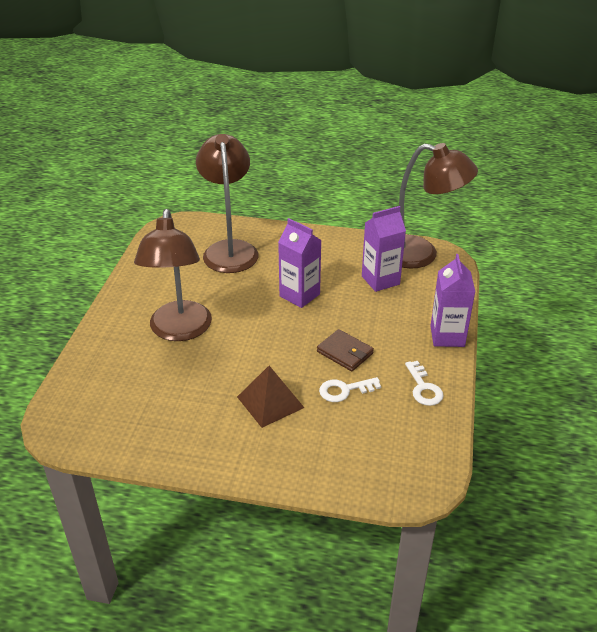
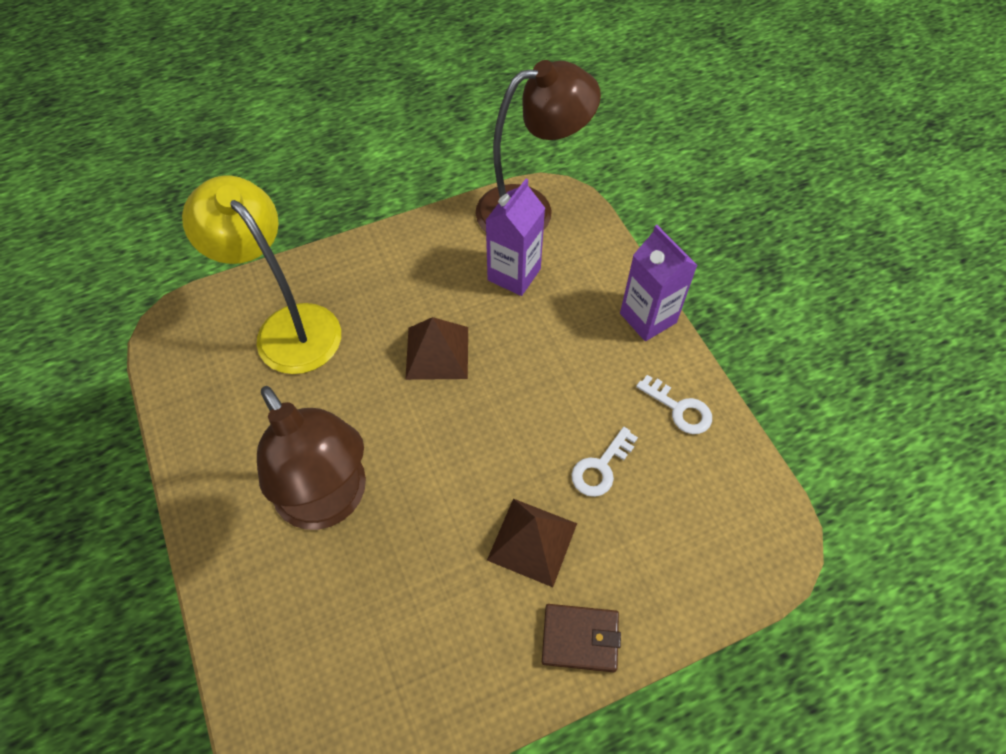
camera: 35 degrees left, 20 degrees up
brown lamp [196,134,259,273] -> yellow lamp [182,176,341,374]
purple carton [278,218,322,308] -> brown pyramid [405,317,468,380]
brown wallet [317,329,374,371] -> brown wallet moved to [542,604,621,672]

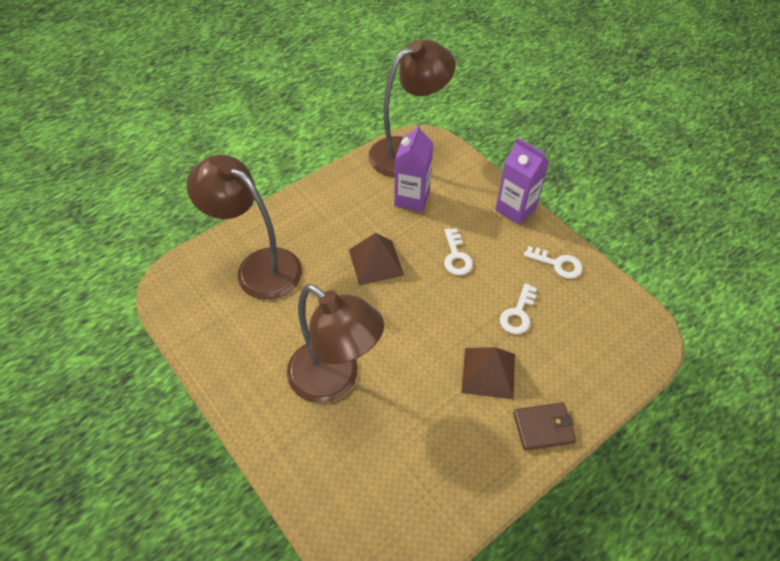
camera: 15 degrees left, 5 degrees down
yellow lamp [182,176,341,374] -> brown lamp [187,155,302,300]
none -> white key [444,228,473,275]

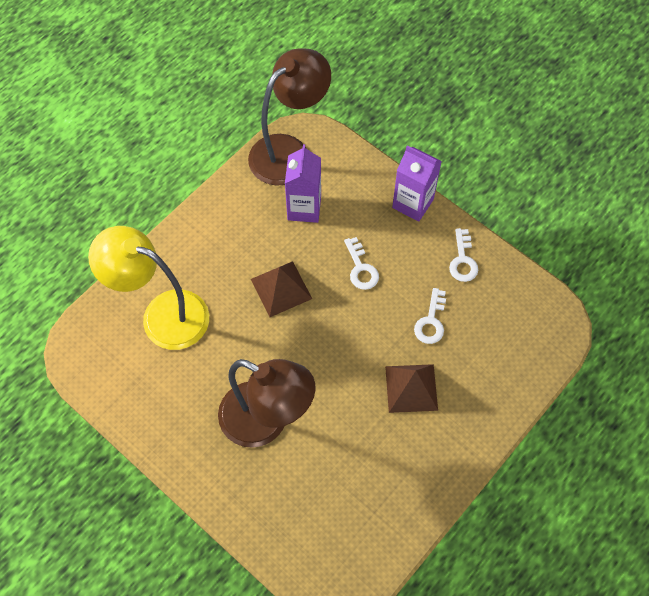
camera: 10 degrees left, 10 degrees up
brown lamp [187,155,302,300] -> yellow lamp [88,226,209,350]
brown wallet [513,402,576,451] -> none
white key [524,246,582,279] -> white key turned 75 degrees clockwise [449,228,478,282]

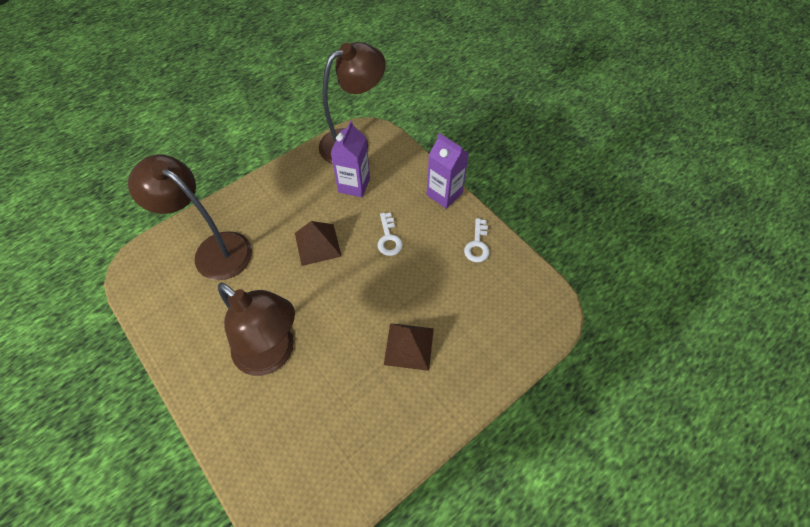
camera: 10 degrees right, 5 degrees down
yellow lamp [88,226,209,350] -> brown lamp [128,155,252,280]
white key [414,288,446,344] -> none

